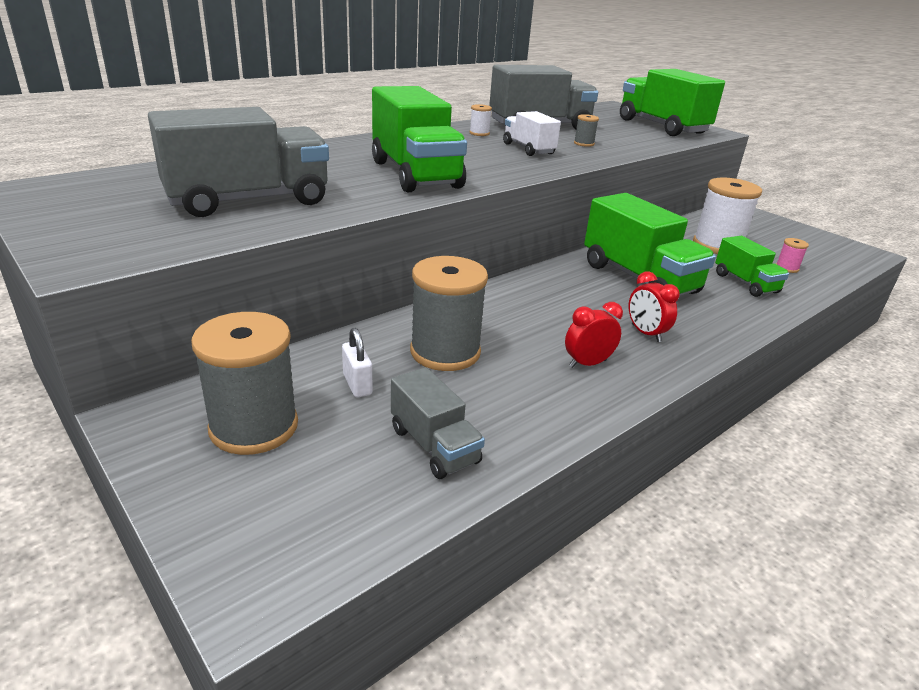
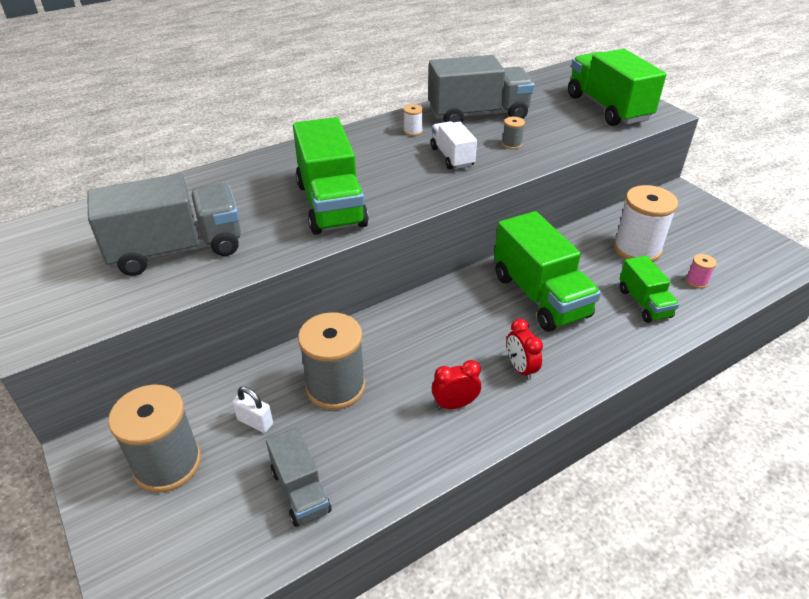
camera: 10 degrees right, 10 degrees up
white padlock [342,328,373,397] -> white padlock turned 45 degrees counterclockwise [232,386,273,433]

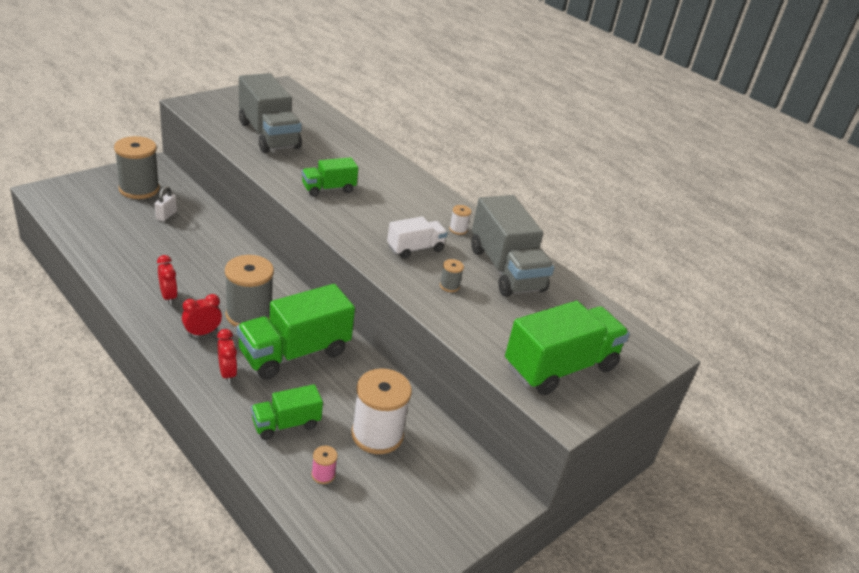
camera: 75 degrees right, 5 degrees down
grey truck [266,428,331,527] -> none
green truck [293,117,369,235] -> green truck [302,157,358,197], size x0.56
grey spool [298,312,365,410] -> grey spool moved to [225,255,274,327]
none -> red clock [217,329,237,384]

